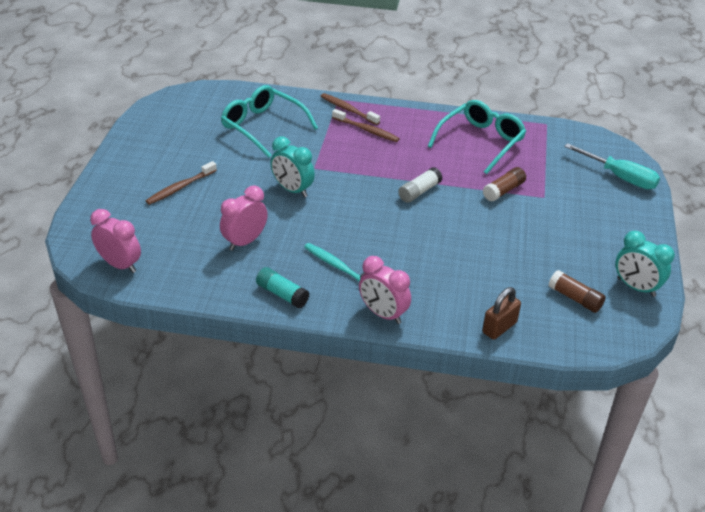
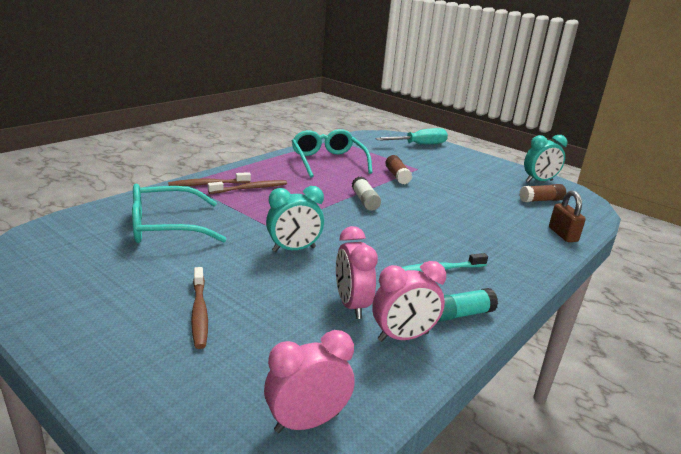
camera: 60 degrees left, 15 degrees down
pink clock [359,256,411,324] -> pink clock moved to [372,261,446,342]

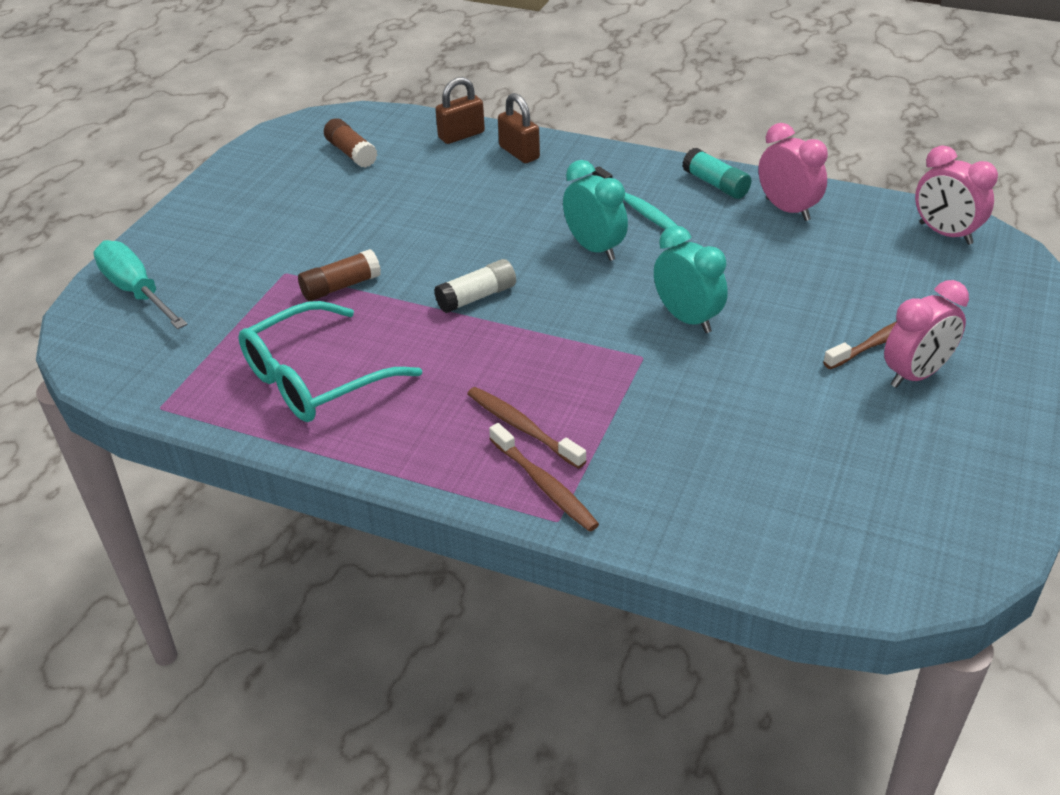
camera: 105 degrees left, 15 degrees up
turquoise glasses [132,184,226,243] -> none
pink clock [336,226,378,319] -> pink clock moved to [884,280,969,388]
turquoise clock [524,135,567,182] -> turquoise clock moved to [563,160,628,261]
none -> brown padlock [498,93,540,163]

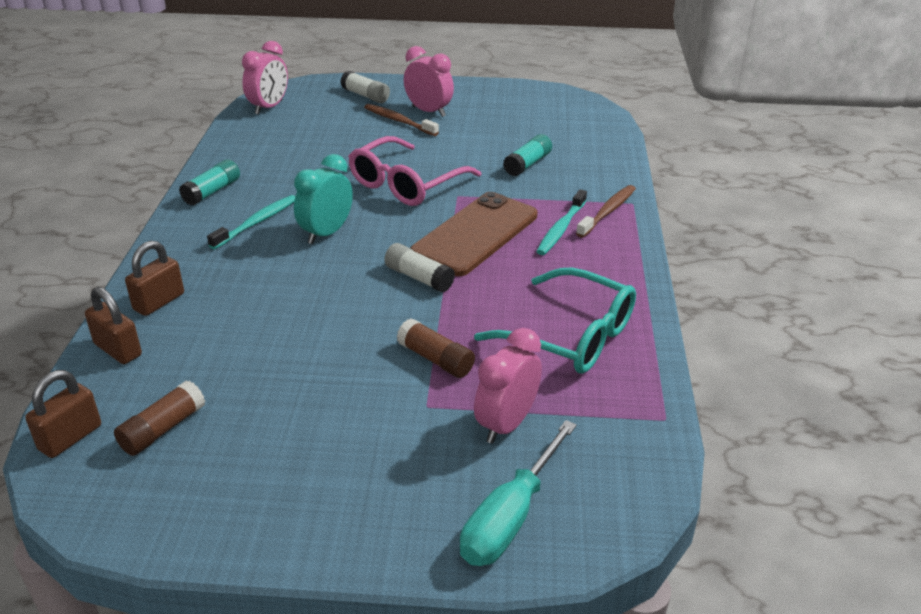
camera: 110 degrees left, 5 degrees down
brown toothbrush [467,387,586,469] -> turquoise toothbrush [536,189,587,255]
turquoise clock [654,225,728,333] -> pink glasses [348,136,482,206]
pink clock [758,123,828,221] -> pink clock moved to [474,328,542,444]
none -> brown padlock [25,370,101,458]
none -> white glue stick [340,71,390,103]
none -> brown phone [410,192,537,276]
none -> turquoise glue stick [503,134,552,176]

